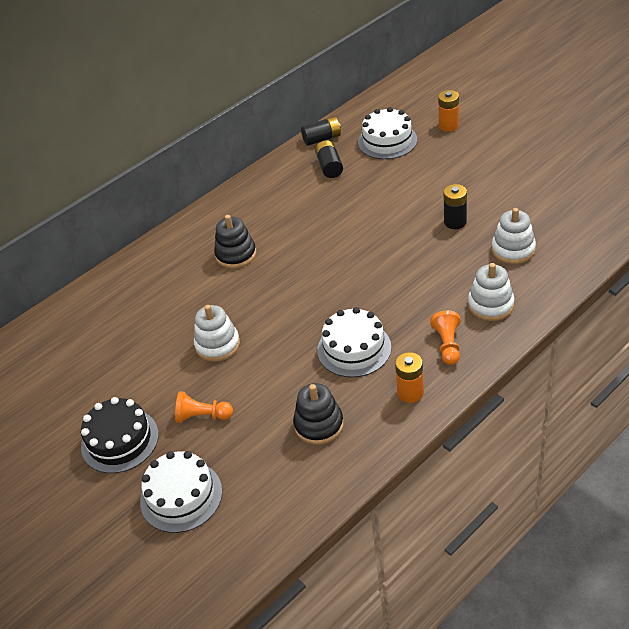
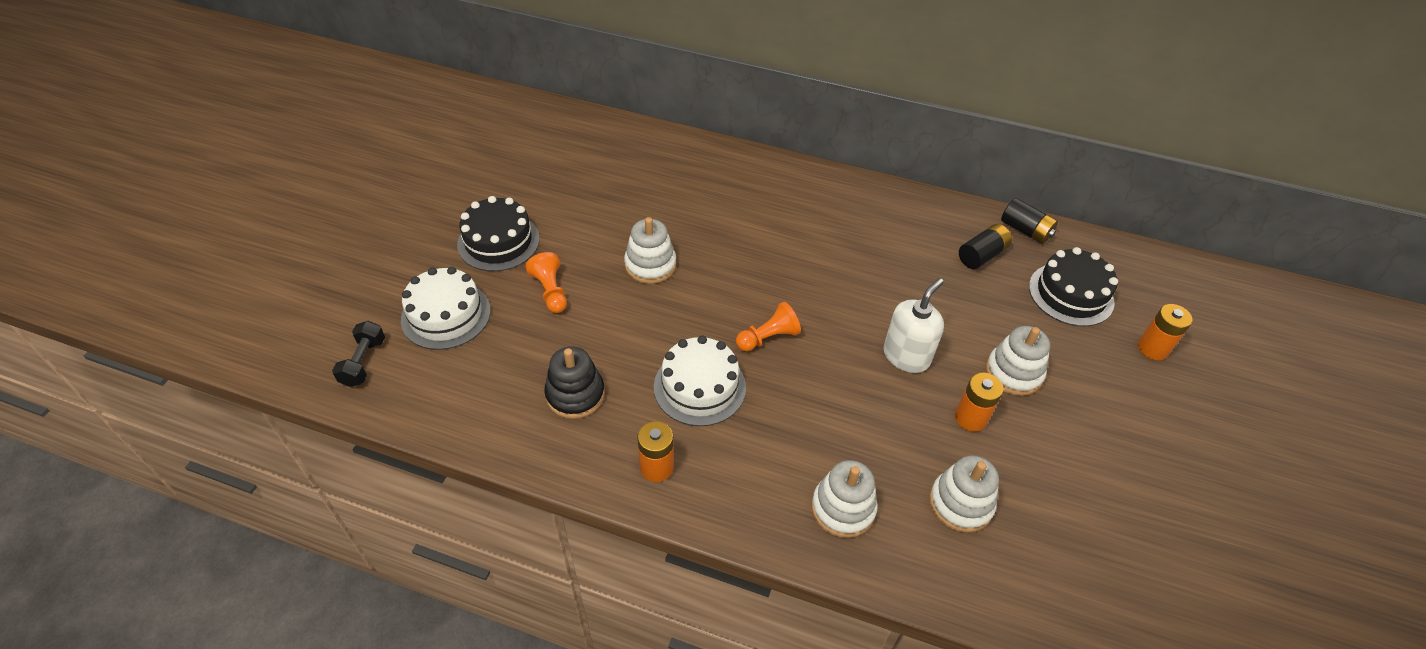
camera: 55 degrees right, 5 degrees up
black stacking toy [214,215,256,269] -> none
white cake [358,107,417,159] -> black cake [1029,247,1118,326]
orange pawn [430,310,461,365] -> orange pawn moved to [736,302,801,351]
black battery [444,184,467,229] -> orange battery [955,373,1003,431]
none -> black dumbbell [332,321,385,387]
none -> white soap dispenser [883,278,944,373]
none -> white stacking toy [986,326,1050,396]

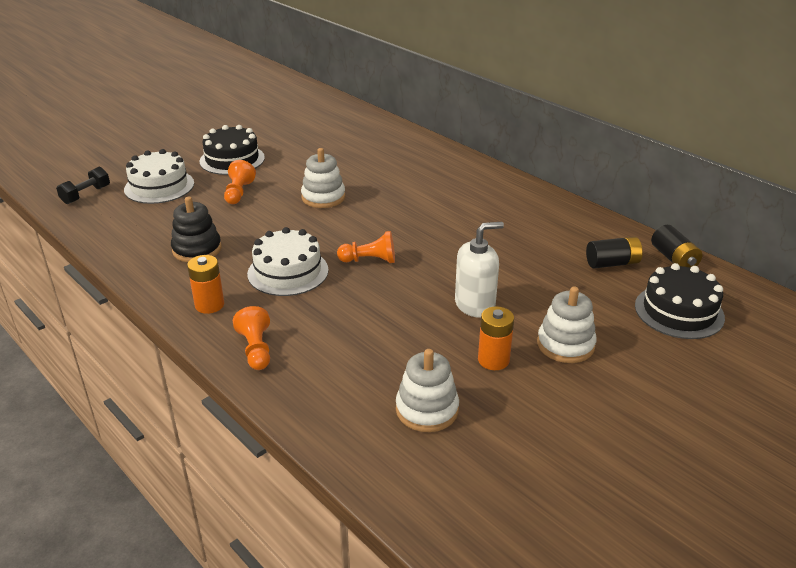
camera: 30 degrees right, 15 degrees down
white stacking toy [812,460,878,538] -> none
orange battery [1138,304,1192,360] -> none
none -> orange pawn [233,306,270,370]

